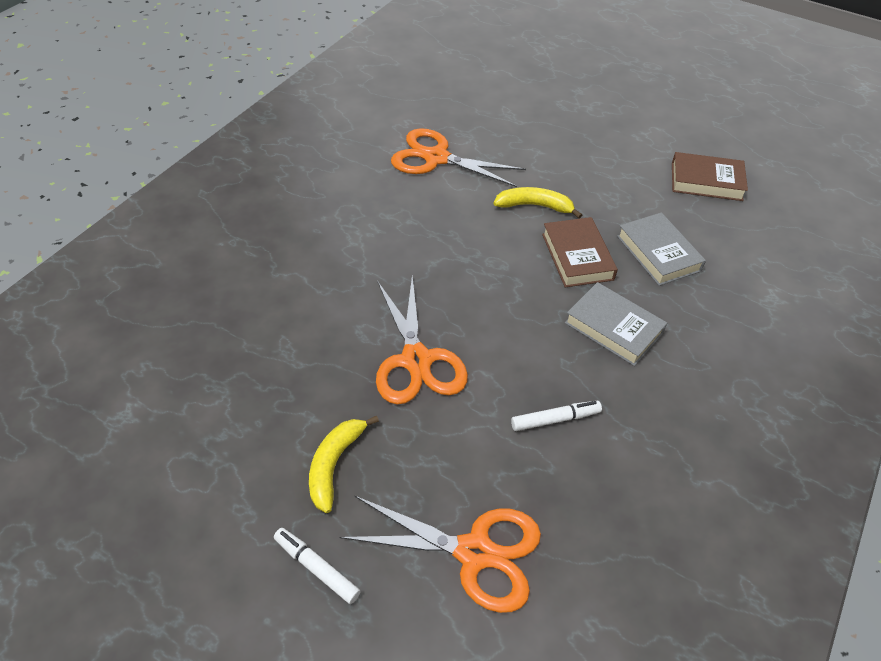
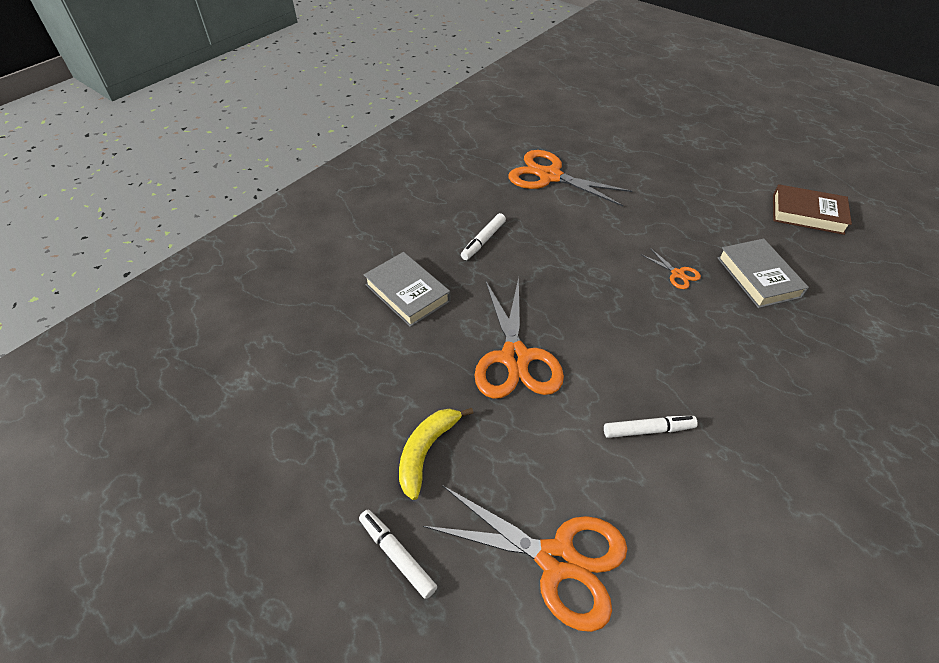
camera: 10 degrees right, 0 degrees up
yellow banana [494,187,582,218] -> none
brown book [542,217,618,287] -> orange scissors [640,248,701,289]
grey book [565,282,667,366] -> grey book moved to [364,252,451,327]
none -> white marker [461,213,506,260]

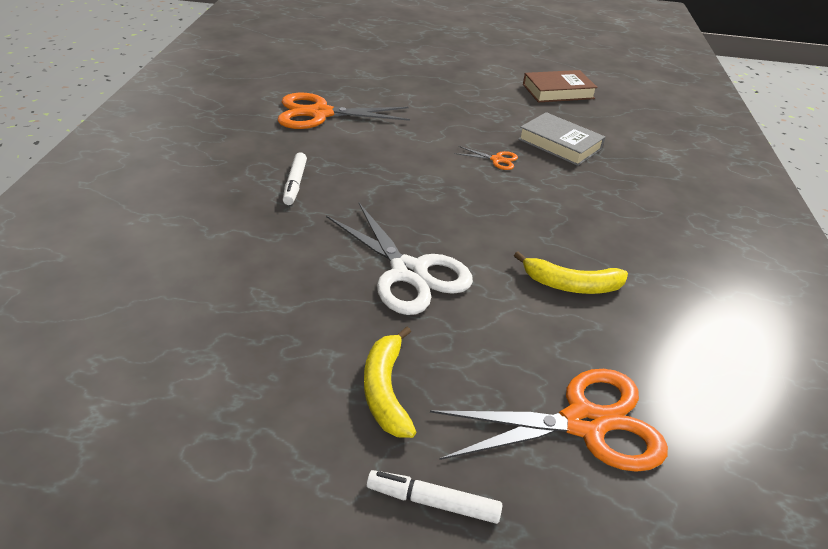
camera: 35 degrees left, 10 degrees down
grey book [364,252,451,327] -> none
orange scissors [475,277,564,399] -> white scissors [326,203,473,315]
white marker [604,416,698,438] -> yellow banana [514,251,628,294]

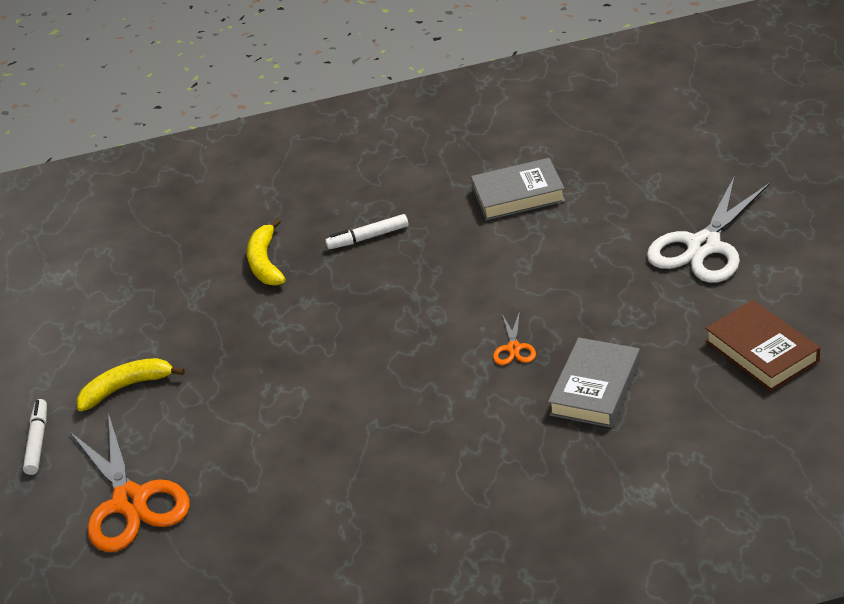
camera: 80 degrees right, 0 degrees up
orange scissors [277,93,410,129] -> grey book [471,158,565,220]
white scissors [326,203,473,315] -> white scissors moved to [647,176,770,283]
yellow banana [514,251,628,294] -> yellow banana moved to [247,218,286,285]

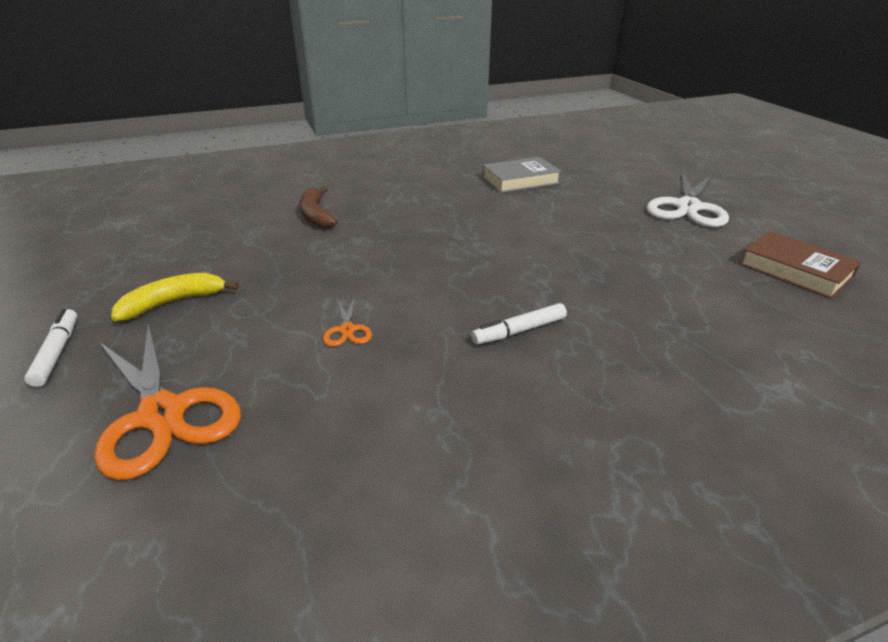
camera: 15 degrees left, 5 degrees down
yellow banana [247,218,286,285] -> brown banana [299,186,338,229]
white marker [325,214,408,249] -> white marker moved to [471,303,567,344]
orange scissors [493,311,536,365] -> orange scissors moved to [323,295,372,347]
grey book [548,338,640,428] -> none

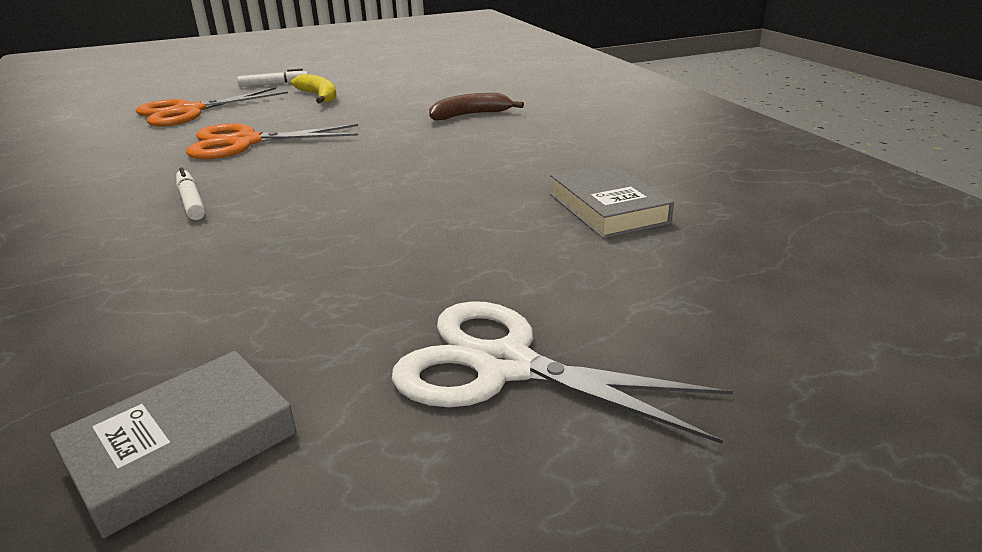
camera: 90 degrees right, 5 degrees down
orange scissors [323,295,372,347] -> orange scissors [186,124,358,159], size x2.27
brown book [740,232,861,299] -> grey book [50,351,297,539]

